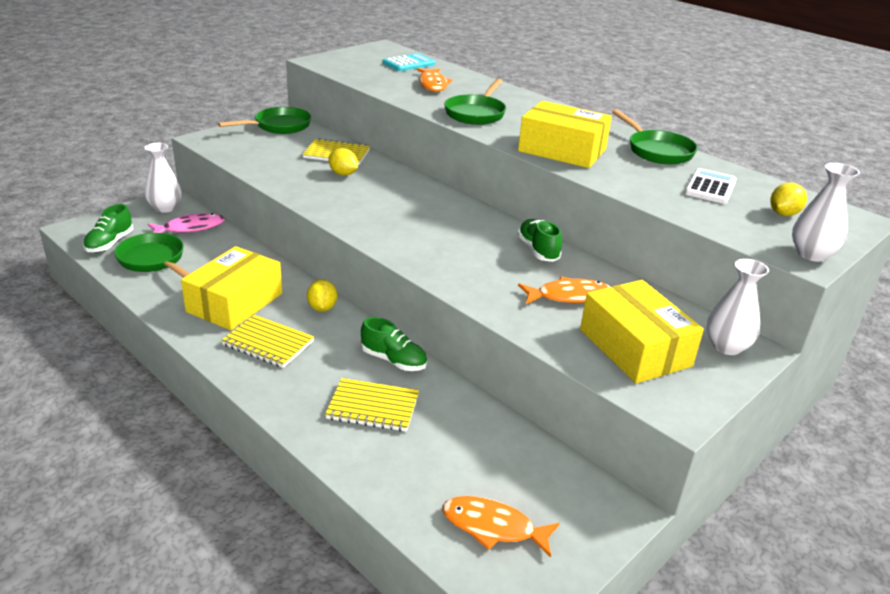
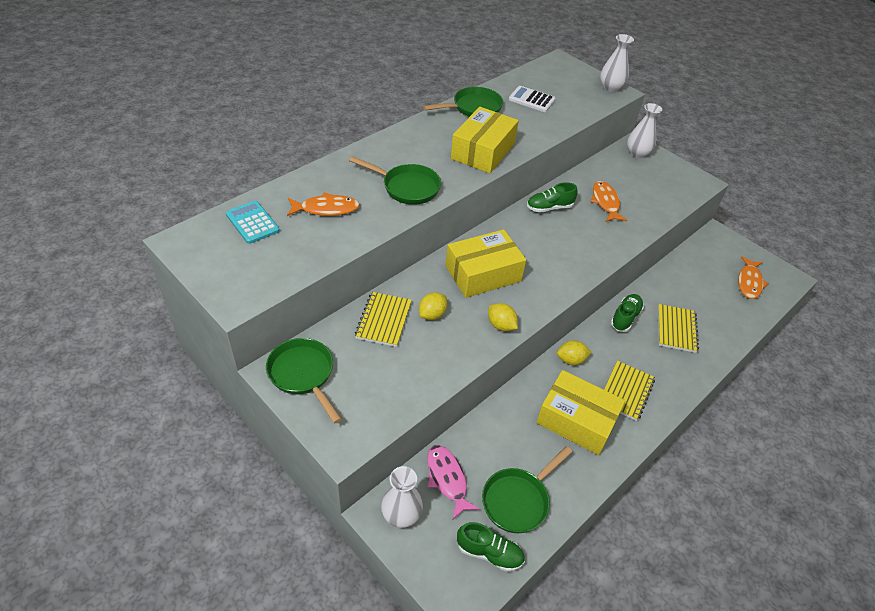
camera: 90 degrees left, 15 degrees up
yellow box [580,280,704,383] -> yellow box moved to [446,229,526,298]
yellow lemon [770,182,807,216] -> yellow lemon moved to [488,303,518,331]

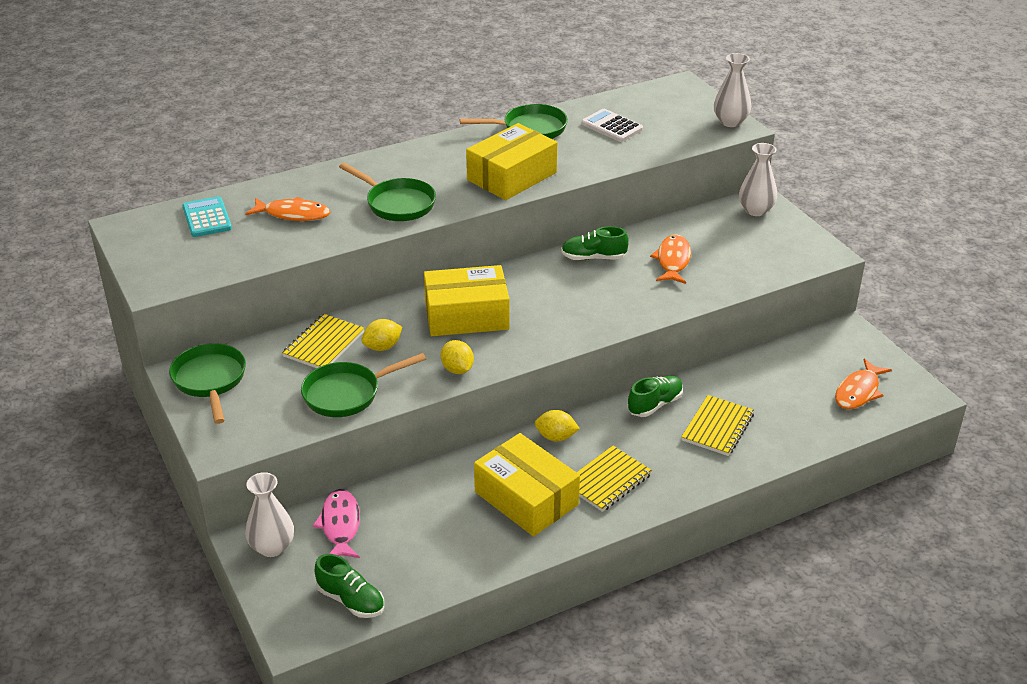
camera: 20 degrees right, 10 degrees down
green pan [482,446,572,533] -> green pan moved to [301,353,426,417]

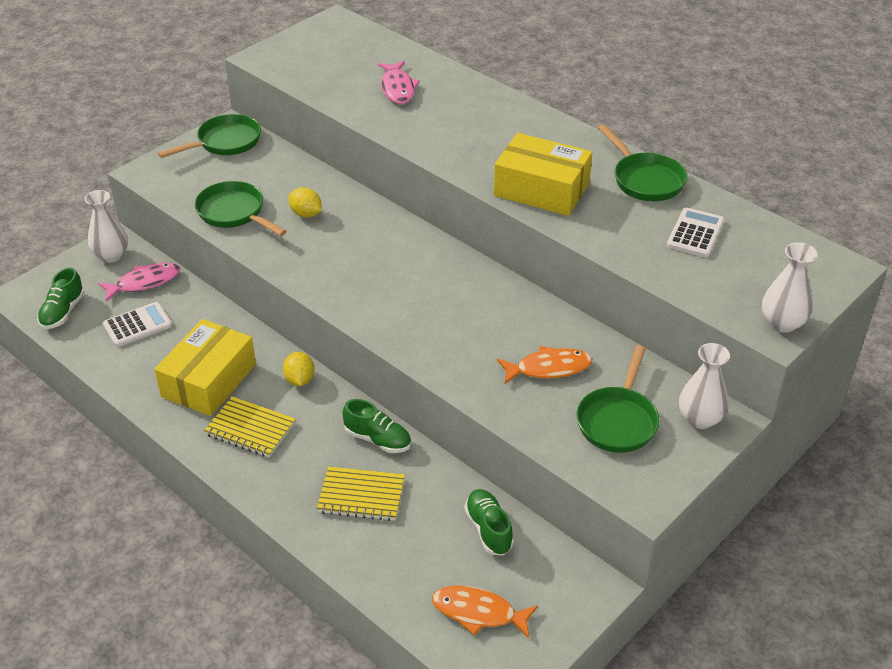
camera: 70 degrees right, 5 degrees up
turquoise calculator [182,196,232,237] -> none
orange fish [245,197,330,221] -> pink fish [378,61,420,104]
yellow notebook [282,314,364,368] -> none
green pan [339,163,436,221] -> green pan moved to [576,345,660,453]
yellow box [424,265,510,336] -> none
yellow lemon [441,340,474,374] -> none
green shoe [561,226,629,260] -> green shoe moved to [465,489,514,555]
none -> white calculator [103,302,172,347]

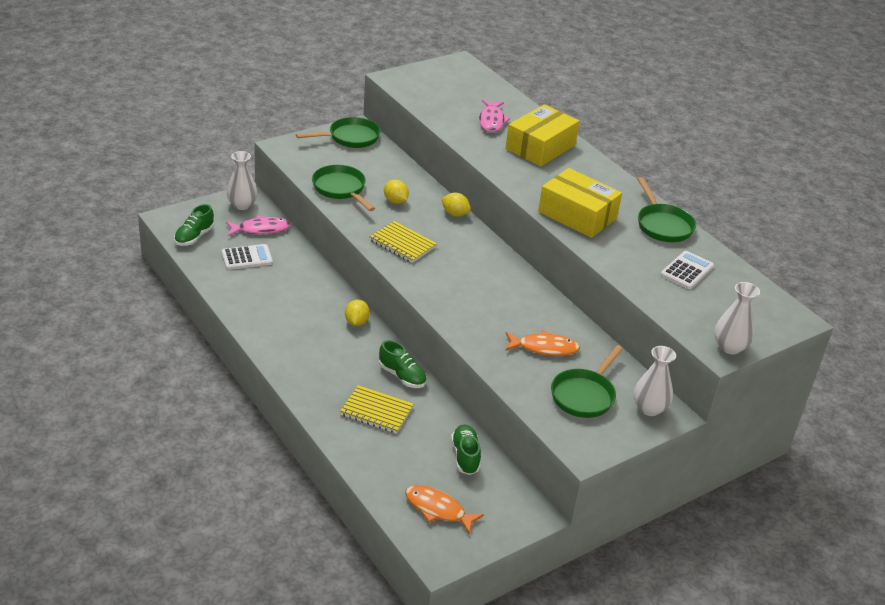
camera: 10 degrees right, 5 degrees down
yellow box [155,319,256,416] -> yellow box moved to [505,104,580,167]
yellow notebook [204,396,296,458] -> yellow notebook moved to [369,221,437,263]
none -> yellow lemon [441,193,471,217]

